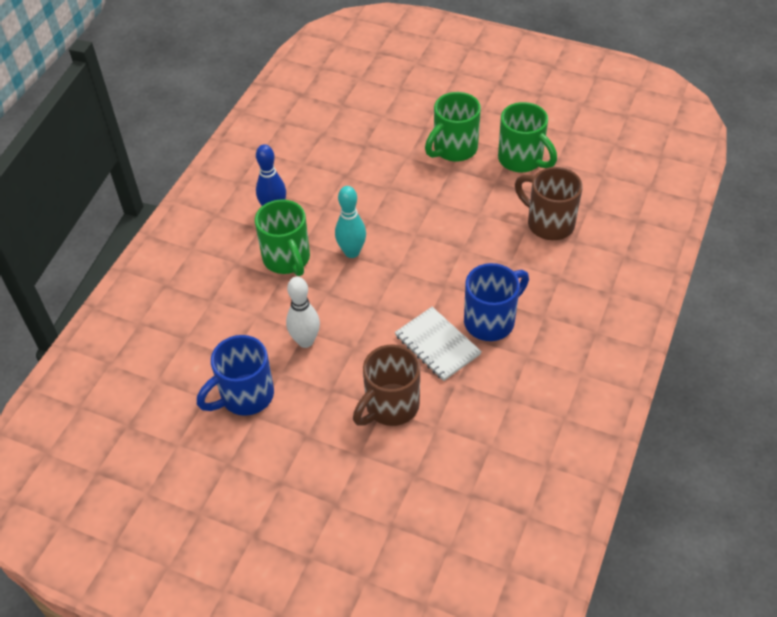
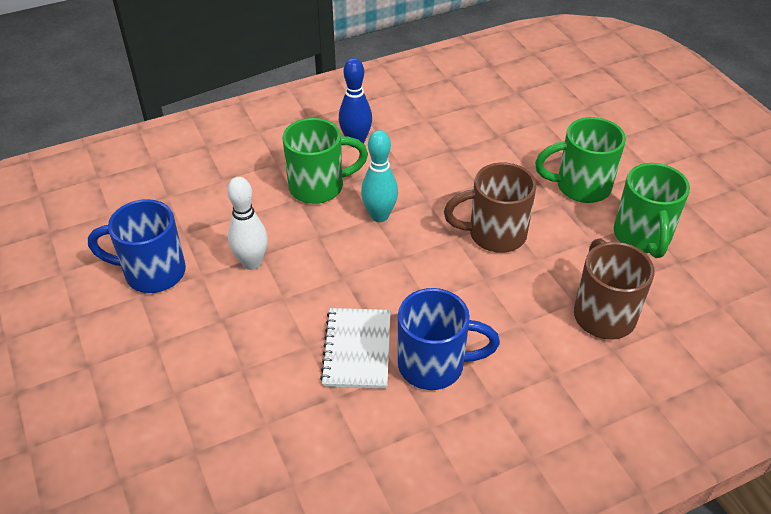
camera: 40 degrees right, 5 degrees down
green mug [255,199,310,276] -> green mug turned 120 degrees counterclockwise [282,118,368,204]
brown mug [353,344,420,426] -> brown mug moved to [444,162,537,253]

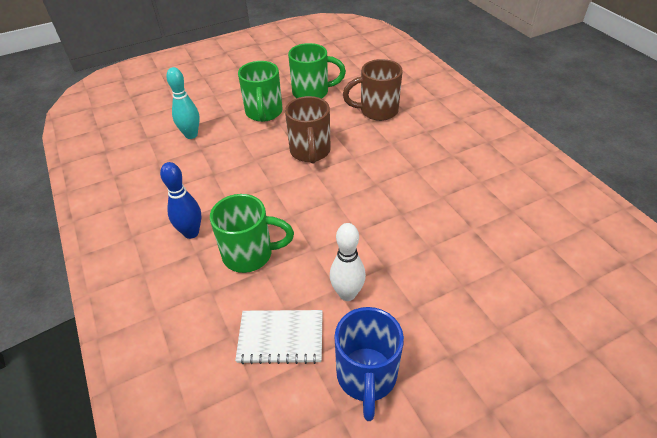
camera: 90 degrees left, 0 degrees up
green mug [282,118,368,204] -> green mug turned 105 degrees clockwise [210,194,294,273]
white notebook [320,308,391,389] -> white notebook moved to [235,310,323,364]
turquoise bowling pin [361,130,398,222] -> turquoise bowling pin moved to [166,67,200,139]
blue mug [398,288,500,390] -> none

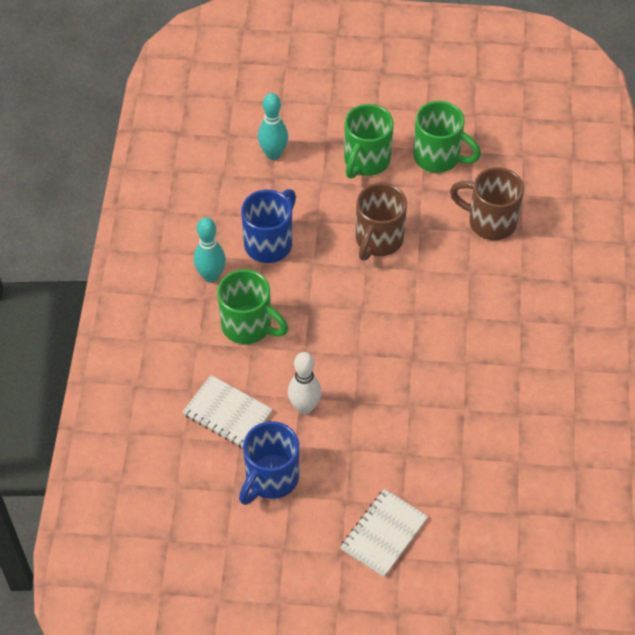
camera: 30 degrees right, 10 degrees up
blue bowling pin [160,162,201,239] -> turquoise bowling pin [194,217,226,283]
none -> blue mug [241,189,296,263]
none -> white notebook [340,489,428,577]

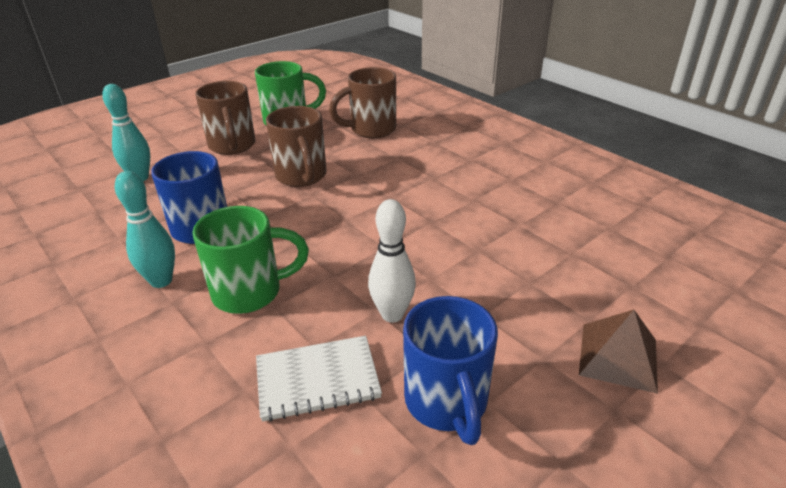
camera: 45 degrees left, 20 degrees down
white notebook [340,489,428,577] -> brown pyramid [579,310,658,394]
green mug [344,104,394,178] -> brown mug [195,81,255,155]

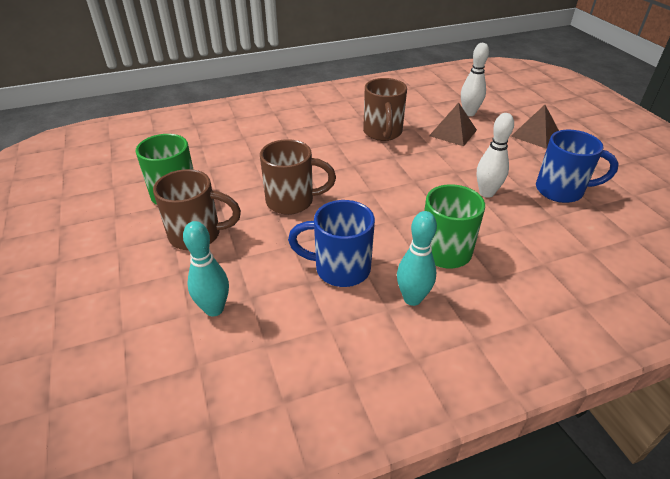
camera: 70 degrees left, 5 degrees up
white notebook [256,336,382,422] -> none
brown mug [329,67,396,138] -> brown mug moved to [363,78,407,141]
none -> brown pyramid [429,103,477,146]
none -> white bowling pin [461,43,489,116]

